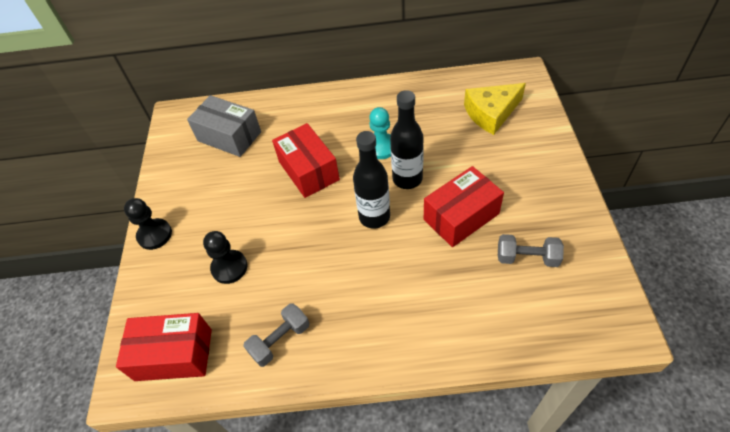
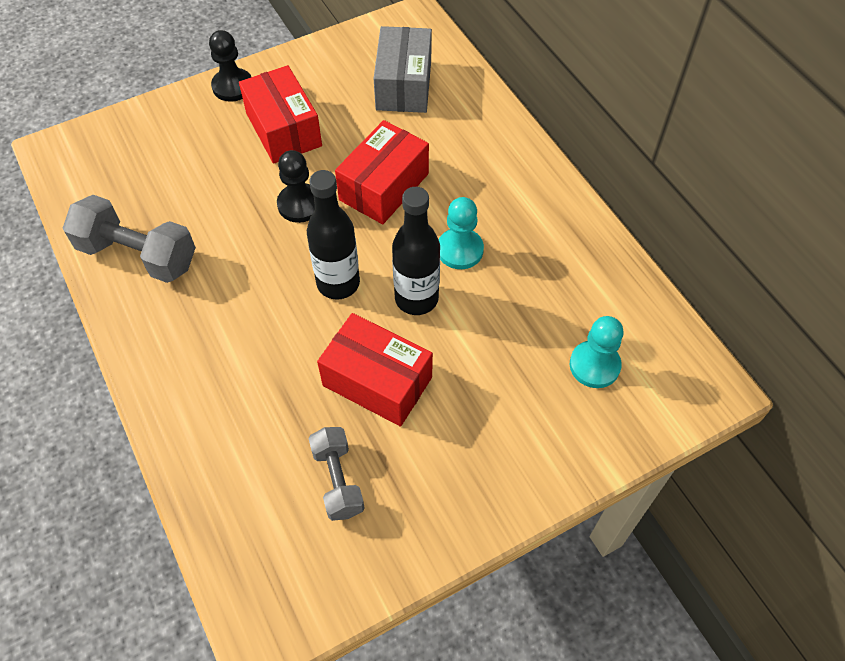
camera: 60 degrees right, 5 degrees up
red box [116,313,212,381] -> red box moved to [239,65,322,164]
black pawn [203,231,247,284] -> black pawn moved to [277,150,315,223]
grey dumbbell [243,303,310,367] -> grey dumbbell [62,195,196,283], size x1.59
yellow cheese [464,83,526,135] -> turquoise pawn [570,316,623,388]

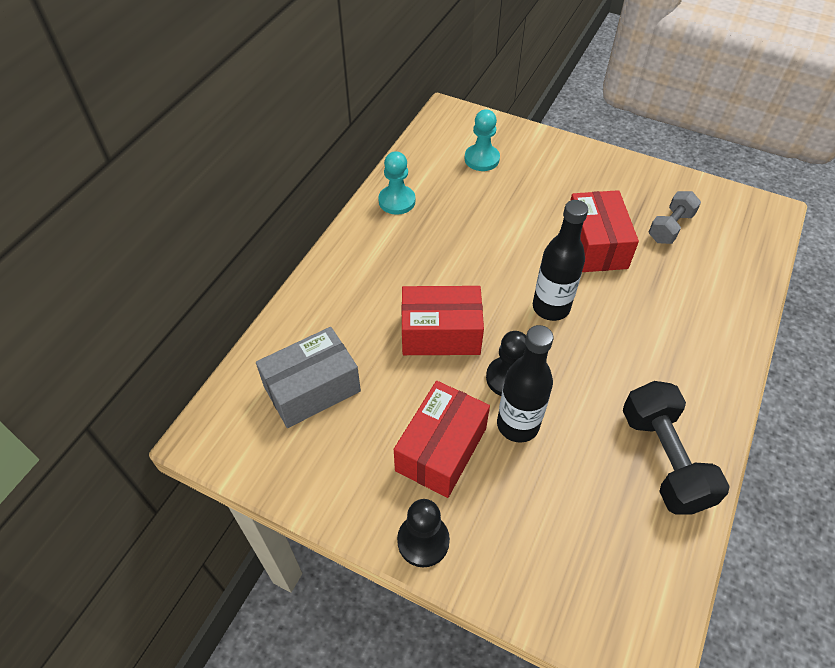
camera: 125 degrees left, 5 degrees down
grey dumbbell [62,195,196,283] -> black dumbbell [623,381,730,514]
black bottle [392,187,440,315] -> black bottle moved to [497,325,554,443]
turquoise pawn [439,197,484,269] -> turquoise pawn moved to [378,151,415,215]

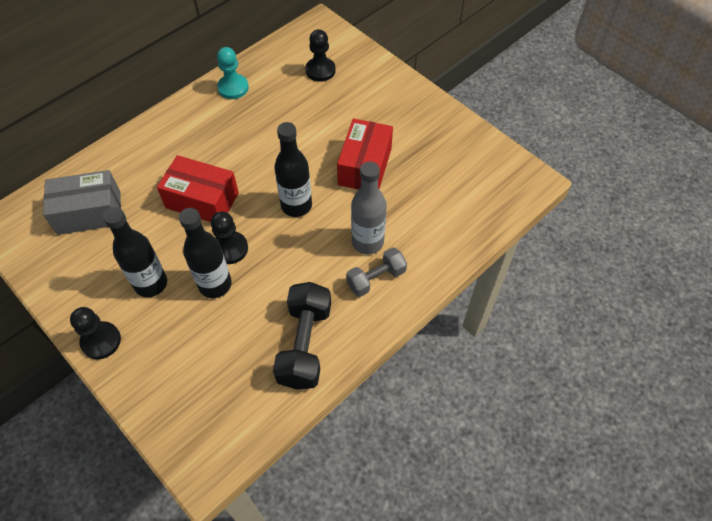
camera: 20 degrees right, 5 degrees up
red box [394,381,490,498] -> black bottle [103,207,167,297]
turquoise pawn [464,109,500,171] -> black pawn [305,29,336,82]
grey dumbbell [649,191,701,244] -> grey dumbbell moved to [346,247,407,297]
none -> grey bottle [351,161,387,255]

